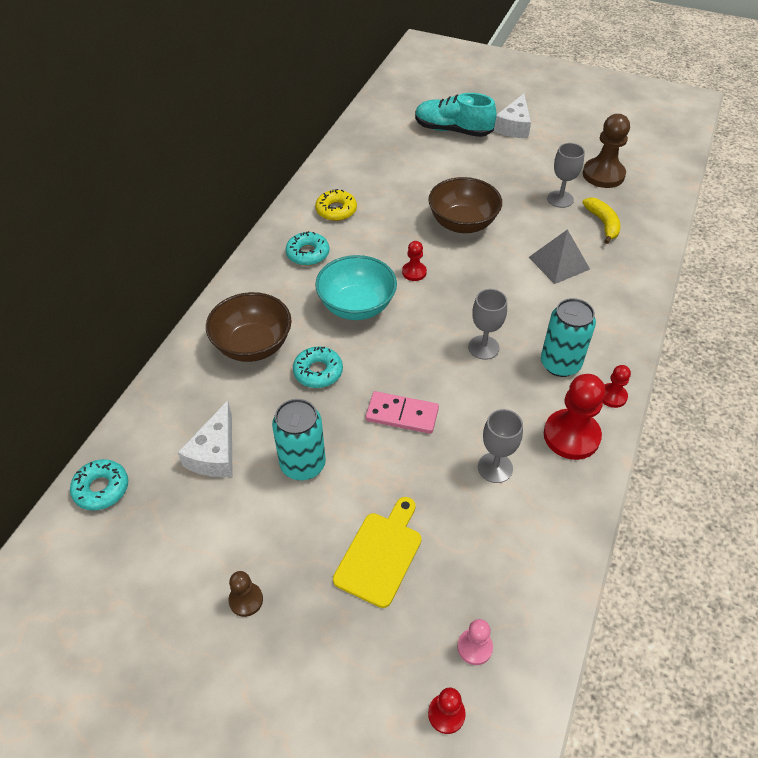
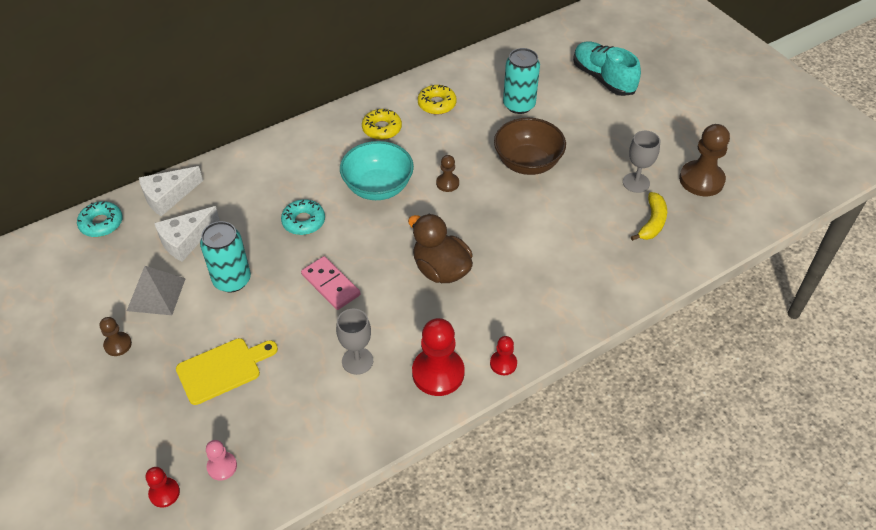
camera: 35 degrees right, 0 degrees up
brown bowl [206,292,292,362] -> none
turquoise donut [286,231,329,266] -> yellow donut [362,109,402,140]
red pawn [402,241,427,281] -> brown pawn [436,155,459,192]
grey goblet [468,289,507,360] -> brown duck [408,214,473,283]
white cheese [493,94,531,138] -> white cheese moved to [139,166,203,216]
grey pyramid [528,229,590,284] -> grey pyramid moved to [127,266,186,315]
turquoise can [541,298,596,377] -> turquoise can moved to [503,48,540,114]

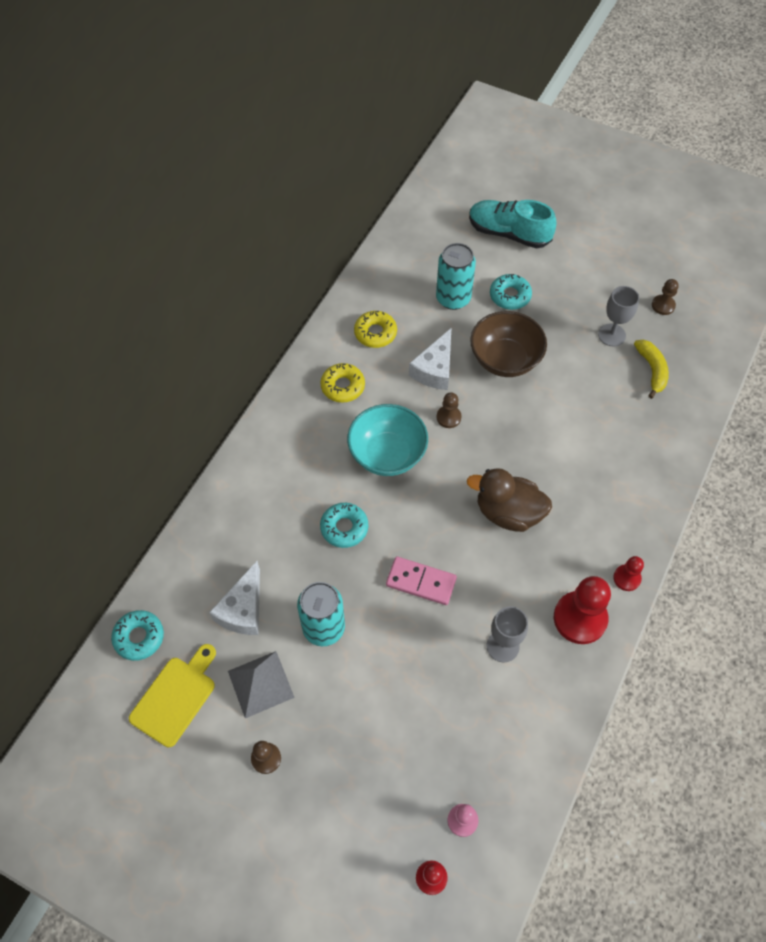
camera: 30 degrees left, 10 degrees up
white cheese [139,166,203,216] -> white cheese moved to [409,329,451,390]
yellow cutting board [176,338,278,405] -> yellow cutting board moved to [129,644,216,747]
brown pawn [679,124,730,196] -> brown pawn [652,279,679,315], size x0.52
none -> turquoise donut [490,274,532,310]

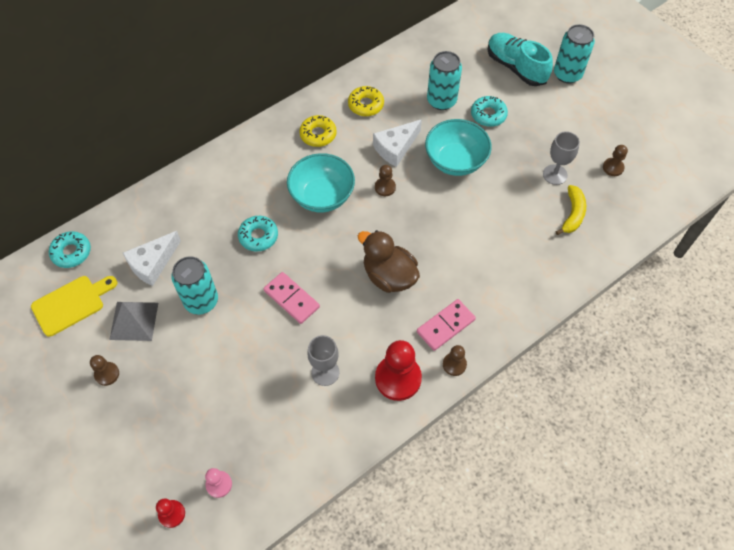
camera: 25 degrees right, 0 degrees up
brown bowl [470,311,547,377] -> turquoise bowl [425,119,492,176]
red pawn [613,556,644,591] -> brown pawn [443,345,467,376]
none -> pink domino [417,299,476,351]
none -> turquoise can [554,24,595,84]

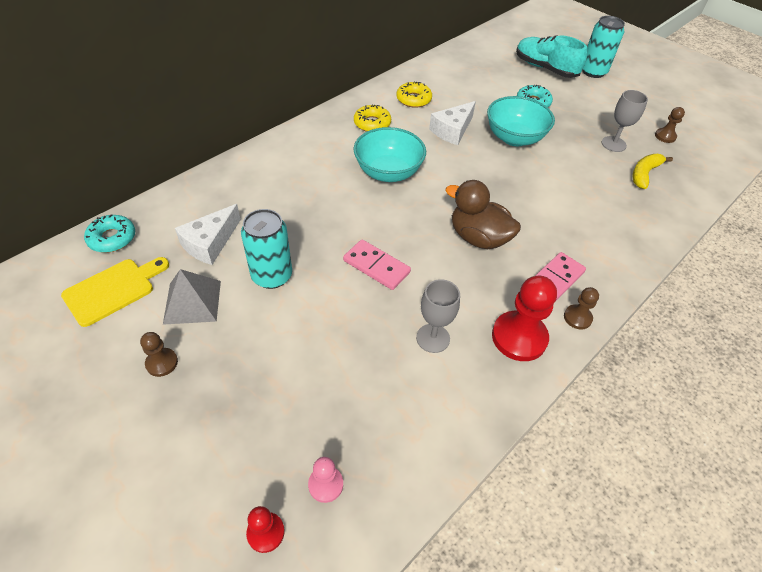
camera: 10 degrees left, 10 degrees down
turquoise donut [238,216,278,252] -> none
brown pawn [375,165,396,196] -> none
turquoise can [427,51,462,110] -> none
yellow banana [556,185,586,235] -> yellow banana turned 150 degrees counterclockwise [633,154,673,189]

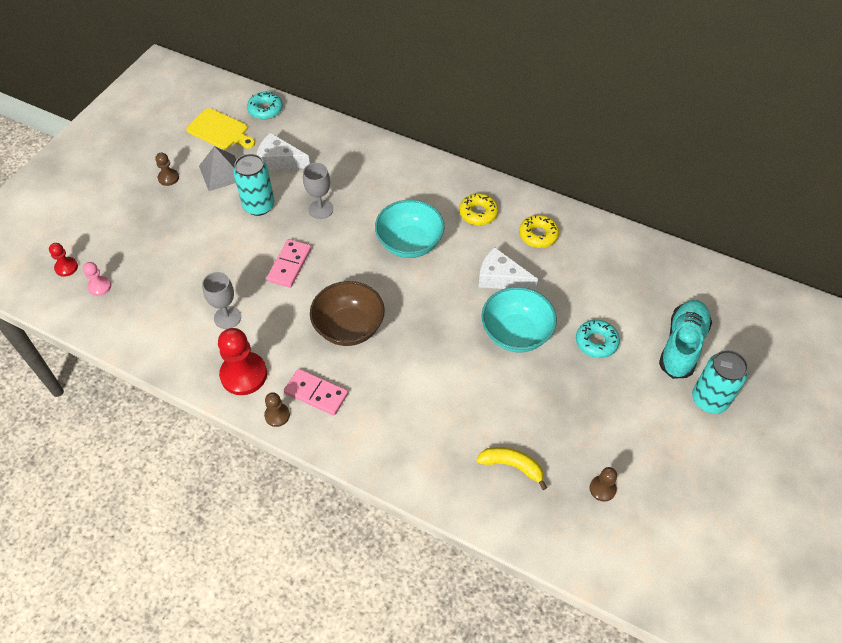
camera: 75 degrees right, 5 degrees up
brown duck [445,180,521,249] -> brown bowl [310,281,385,346]
grey goblet [602,90,648,152] -> grey goblet moved to [303,163,333,219]

